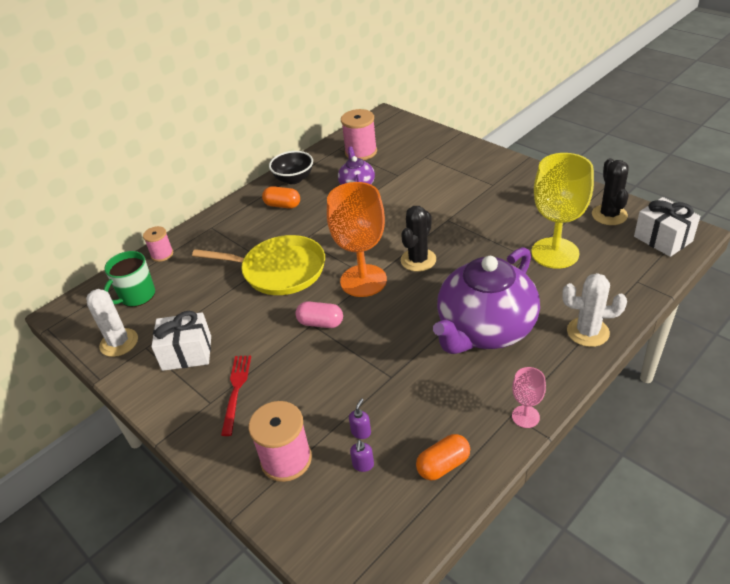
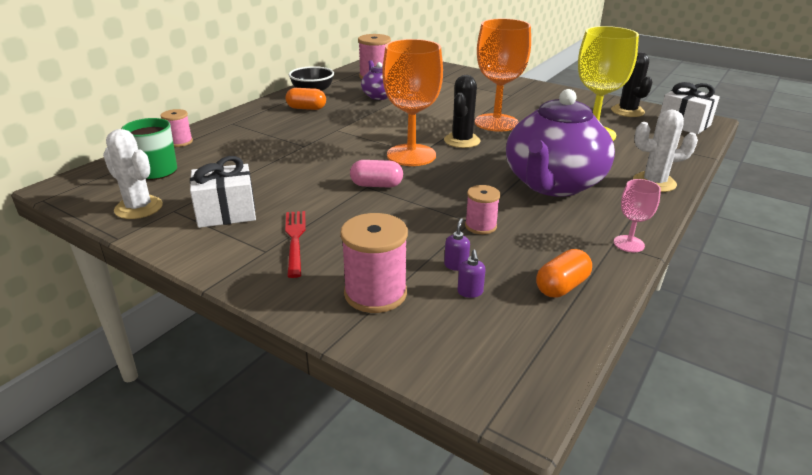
camera: 15 degrees left, 10 degrees down
yellow pan [192,235,325,295] -> none
none -> pink spool [465,185,500,234]
none -> orange goblet [475,19,531,132]

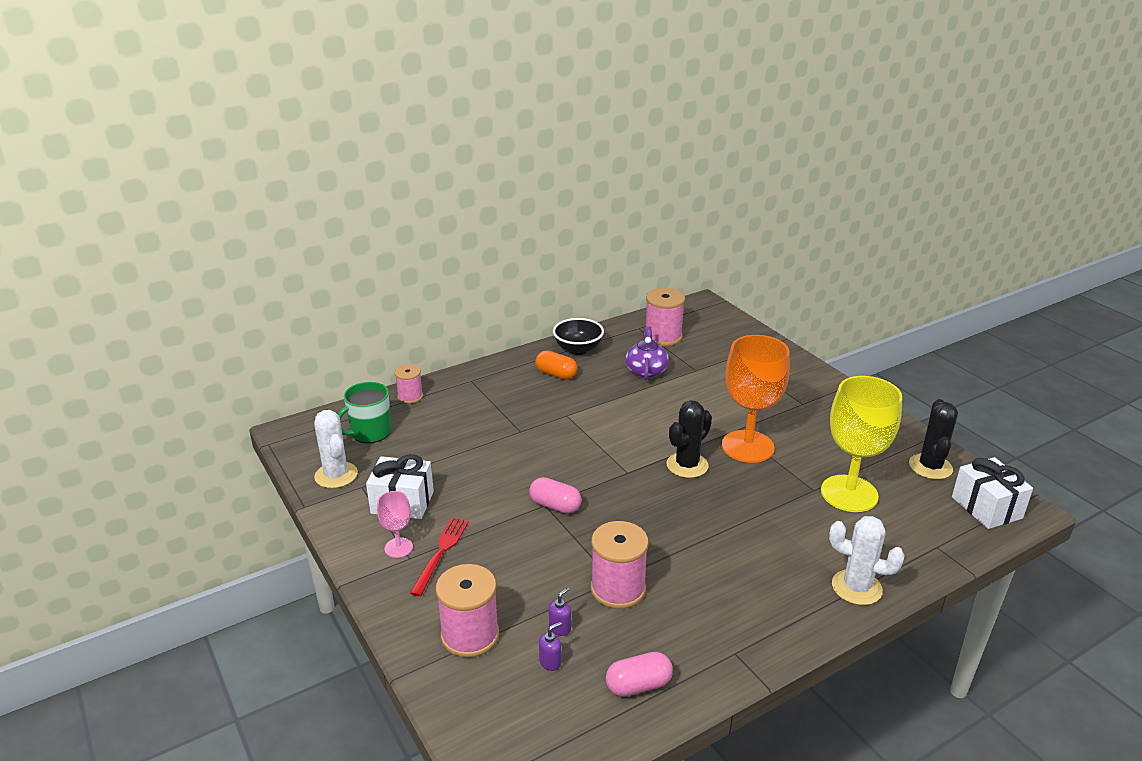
camera: 25 degrees right, 0 degrees up
orange goblet [382,39,443,166] -> none
purple soap dispenser [458,250,485,298] -> purple soap dispenser turned 150 degrees counterclockwise [539,622,562,671]
pink spool [465,185,500,234] -> pink spool [591,521,649,609], size x1.66
purple teapot [506,89,615,197] -> none
orange capsule [536,249,592,298] -> pink capsule [606,652,673,697]
pink goblet [614,179,661,252] -> pink goblet moved to [377,491,413,558]

